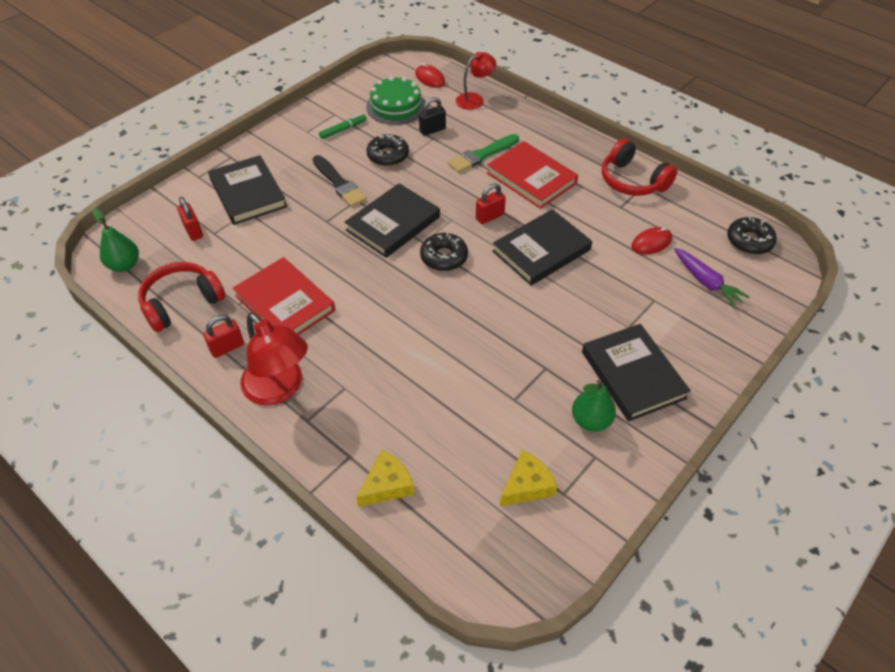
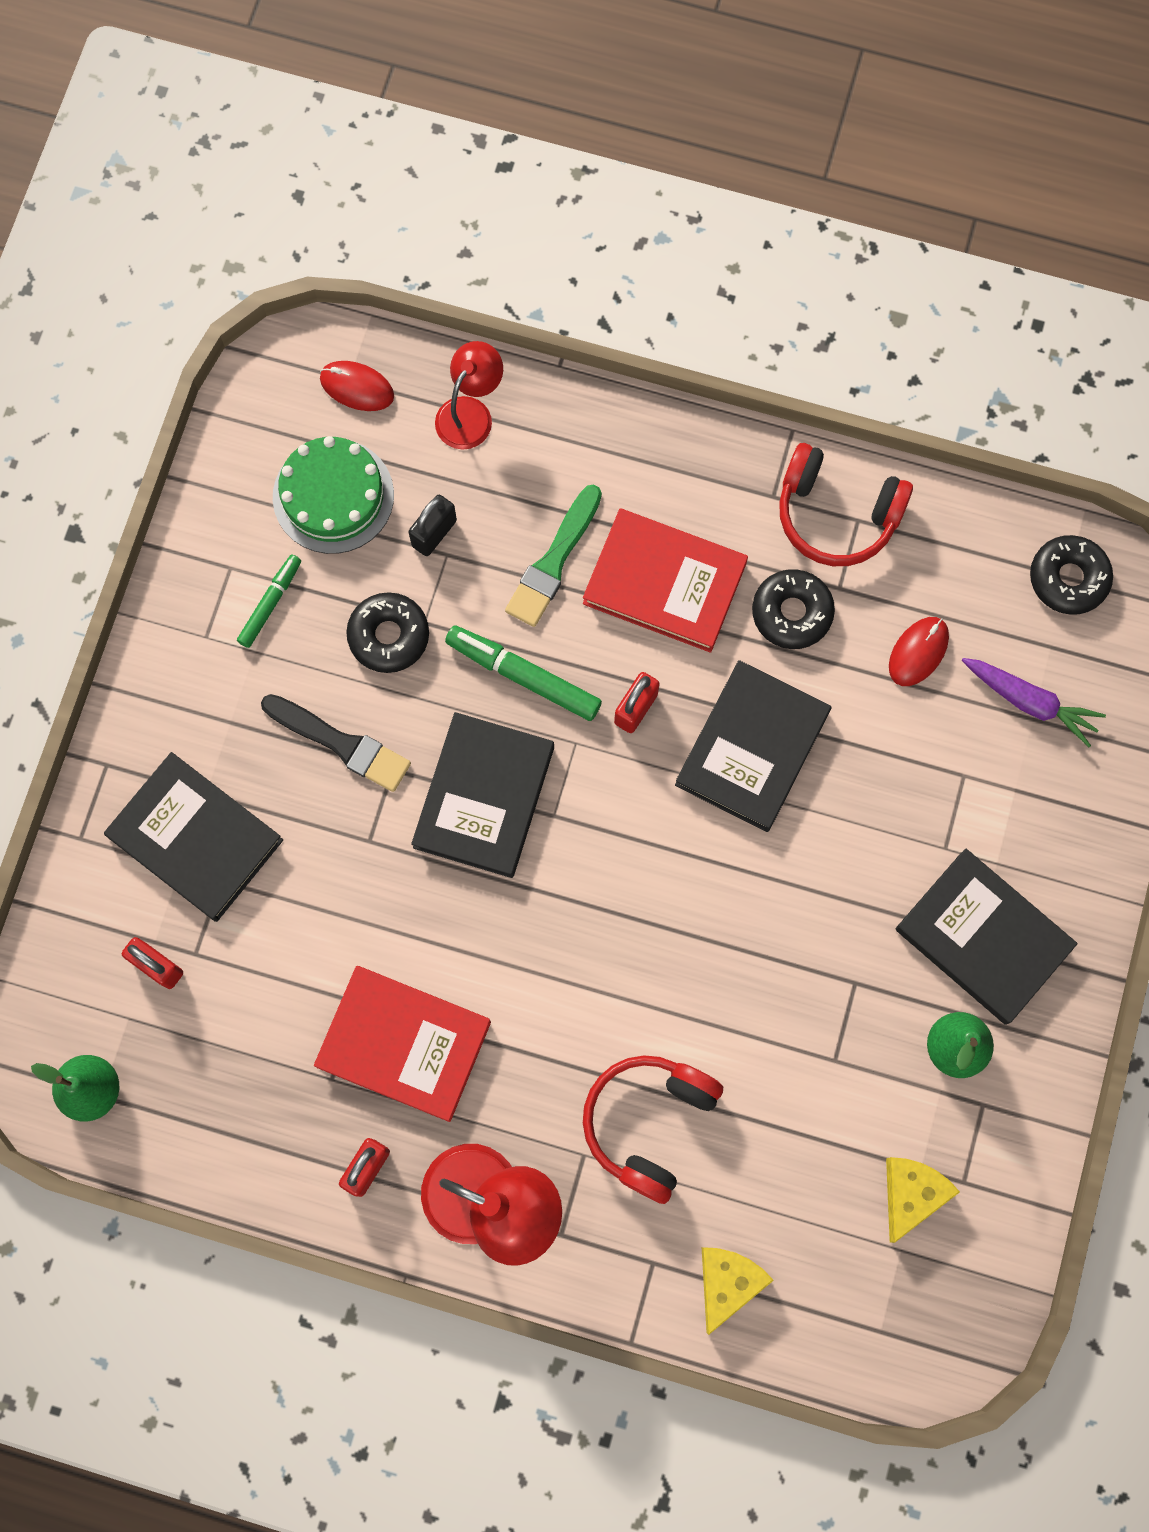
camera: 25 degrees left, 25 degrees up
red headphones [138,262,226,332] -> red headphones moved to [583,1055,723,1204]
black donut [420,233,468,271] -> black donut moved to [752,569,835,649]
none -> green marker [445,625,602,721]

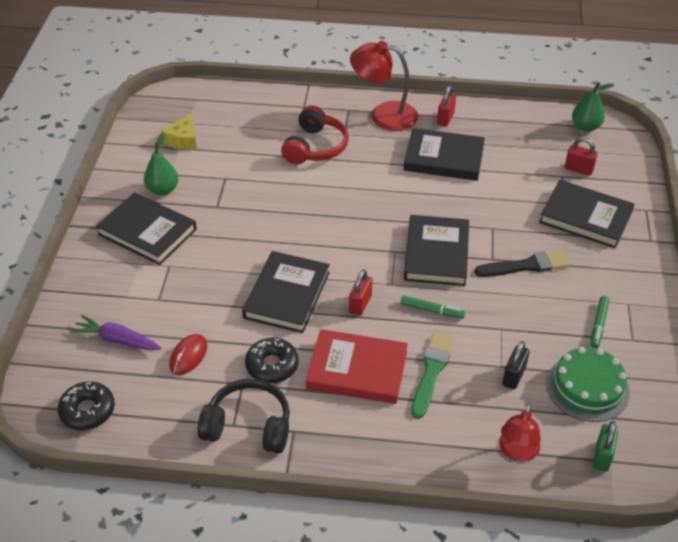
camera: 170 degrees right, 30 degrees down
black brush [261,694,411,792] -> black brush turned 150 degrees clockwise [475,250,570,277]
red book [314,966,491,1122] -> black book [404,128,485,181]
red mouse [320,361,394,411] -> green padlock [593,421,619,472]
black donut [346,592,429,673] -> none
green marker [445,625,602,721] -> green marker [401,295,465,319], size x0.62
yellow cheese [702,1247,774,1335] -> none
red headphones [779,443,913,566] -> black headphones [197,379,290,454]

